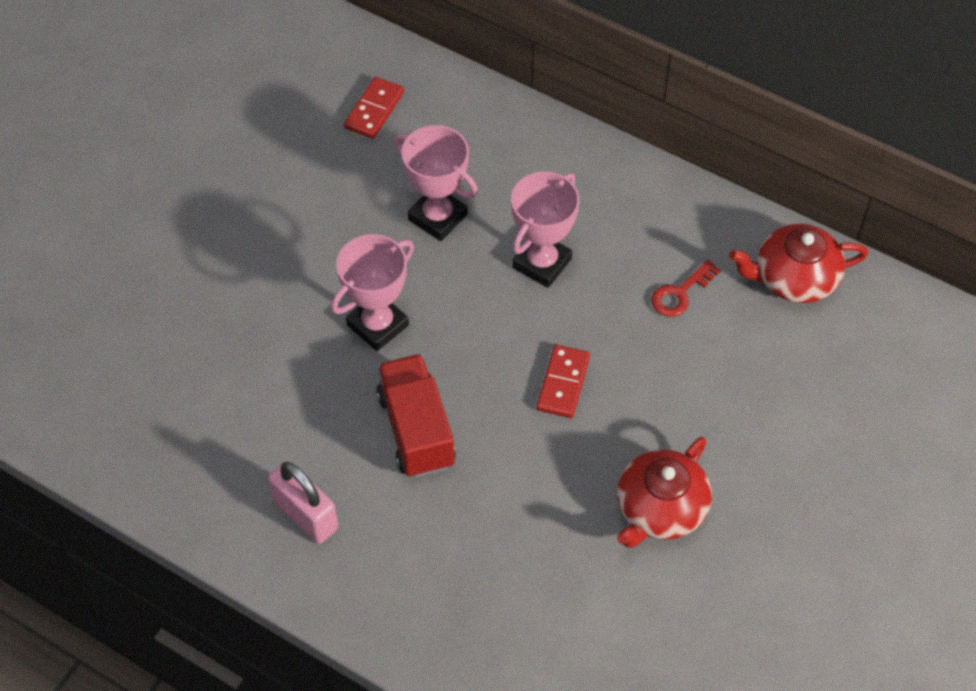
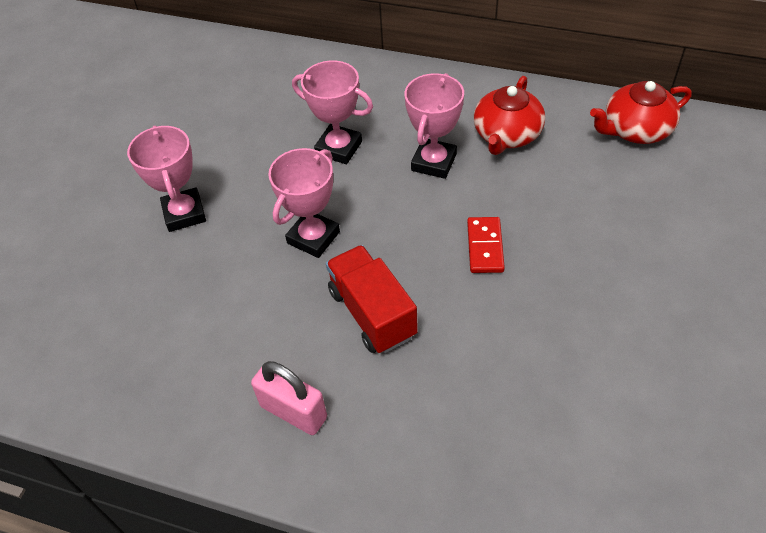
camera: 10 degrees left, 5 degrees down
red domino [344,77,404,139] -> none
red teapot [617,437,712,548] -> red teapot moved to [474,76,545,155]
red key [651,260,721,317] -> none
none -> pink trophy [127,126,206,232]

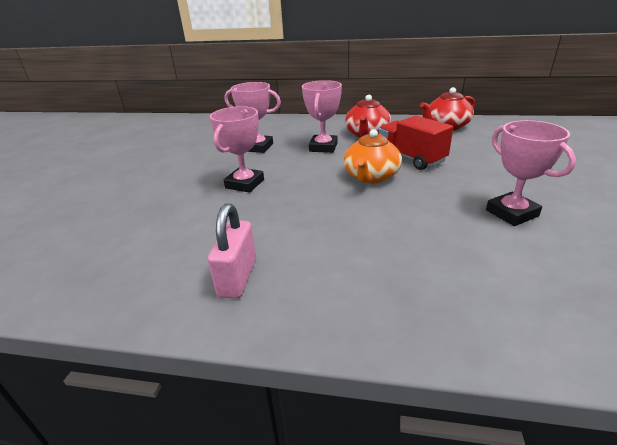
camera: 10 degrees left, 20 degrees down
pink trophy [127,126,206,232] -> pink trophy moved to [486,120,576,226]
pink padlock [251,361,327,435] -> pink padlock turned 75 degrees clockwise [208,203,256,298]
red truck [326,245,418,354] -> red truck moved to [379,116,453,170]
red domino [467,217,505,273] -> orange teapot [343,129,402,183]

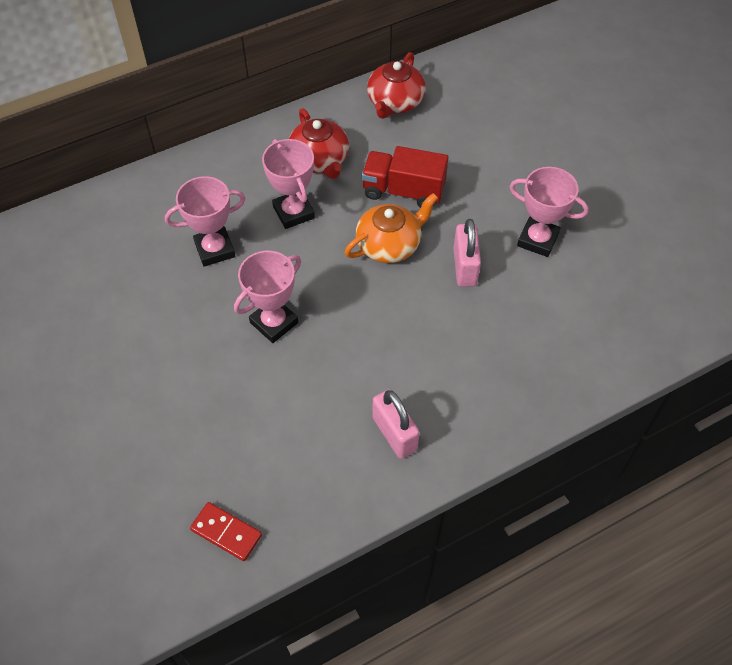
camera: 40 degrees left, 25 degrees up
pink trophy [210,106,264,193] -> pink trophy turned 60 degrees clockwise [234,251,301,343]
orange teapot [343,129,402,183] -> orange teapot turned 105 degrees counterclockwise [345,193,438,263]
none -> red domino [190,502,262,561]
none -> pink padlock [453,219,481,287]

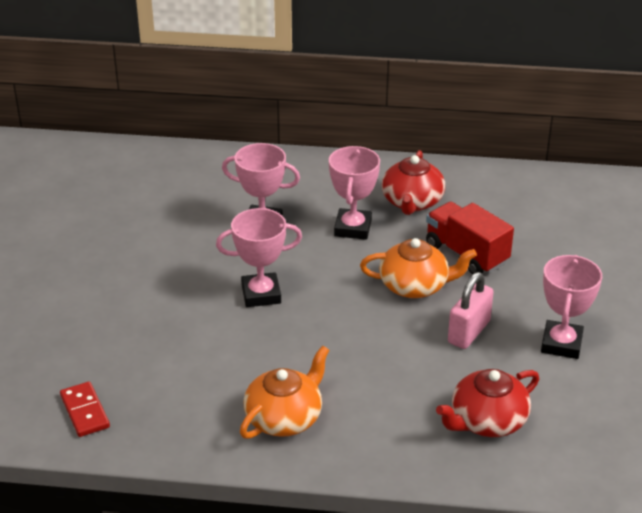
camera: 35 degrees right, 20 degrees down
red teapot [367,52,426,119] -> red teapot moved to [436,369,539,437]
pink padlock [372,389,420,459] -> orange teapot [240,346,329,439]
pink trophy [509,167,589,257] -> pink trophy turned 45 degrees clockwise [541,255,602,359]

